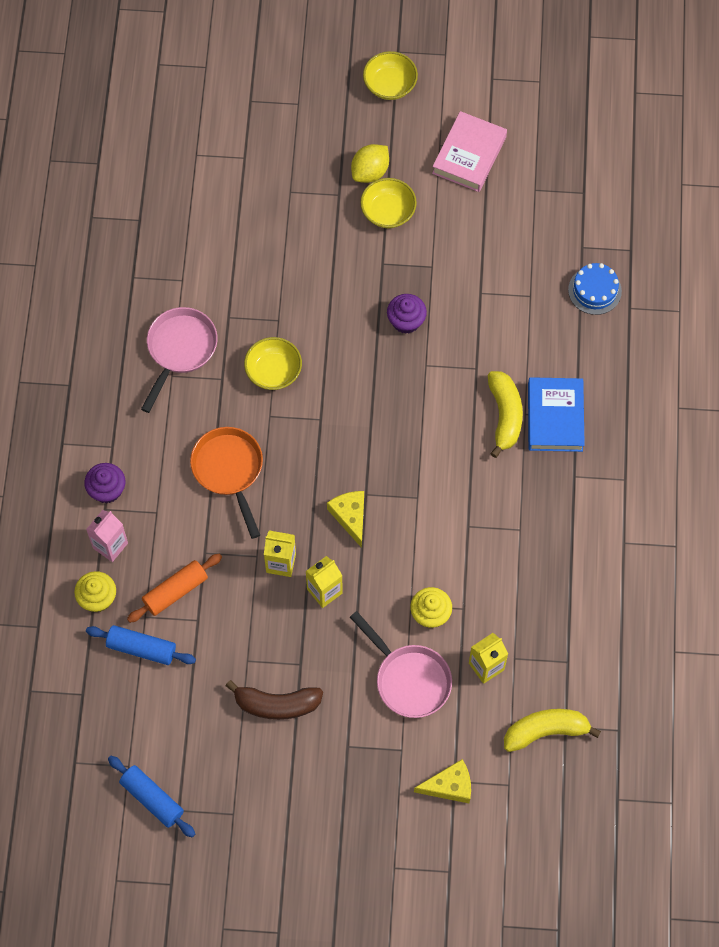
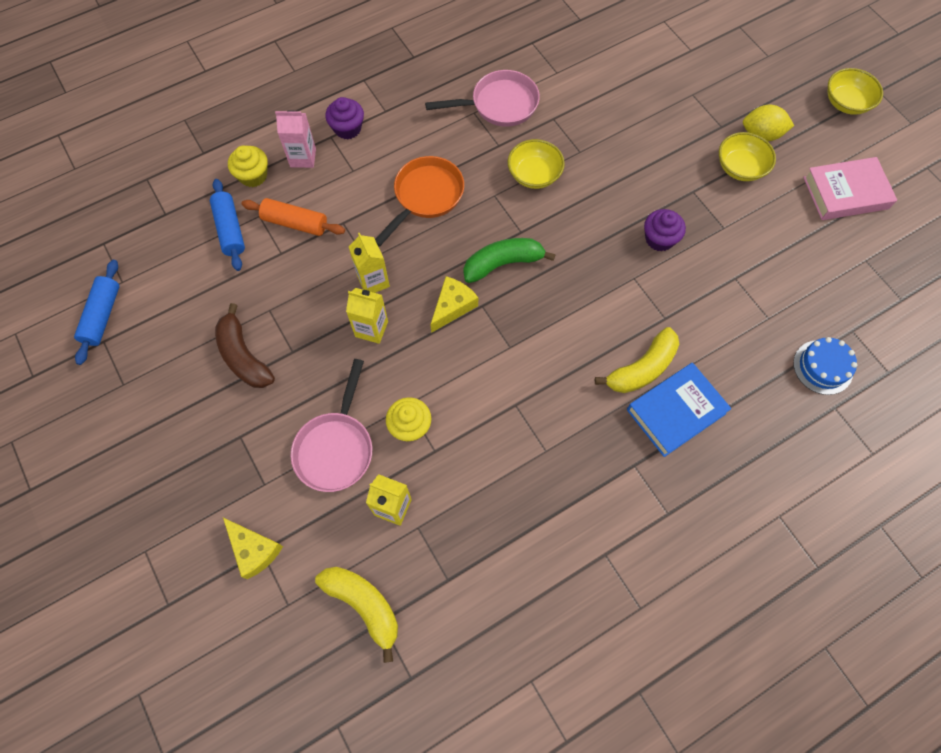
camera: 55 degrees right, 0 degrees up
none -> green banana [463,238,556,283]

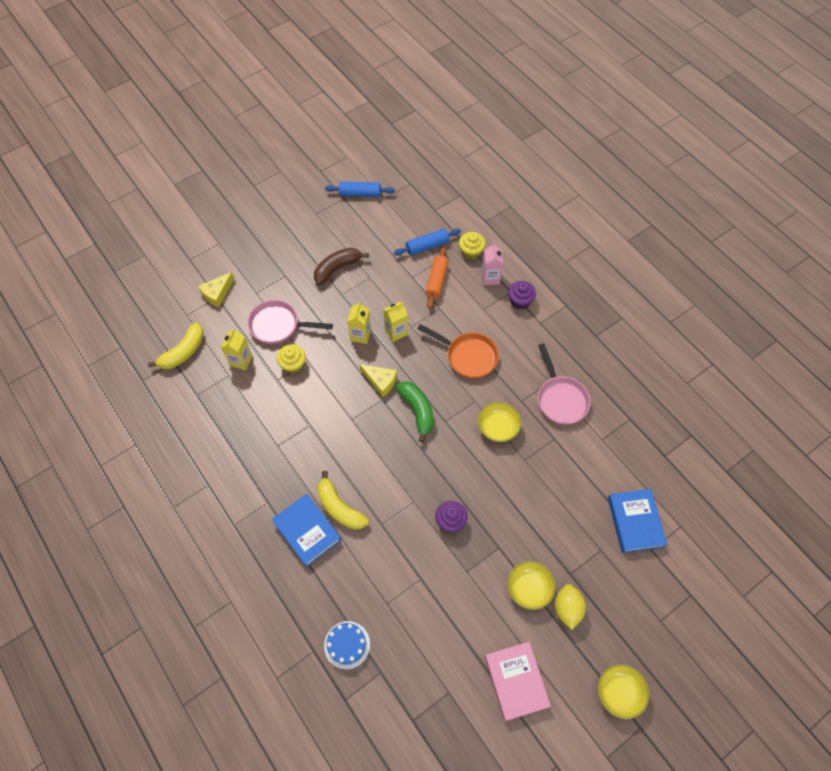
camera: 85 degrees right, 5 degrees down
none -> blue book [608,489,667,553]

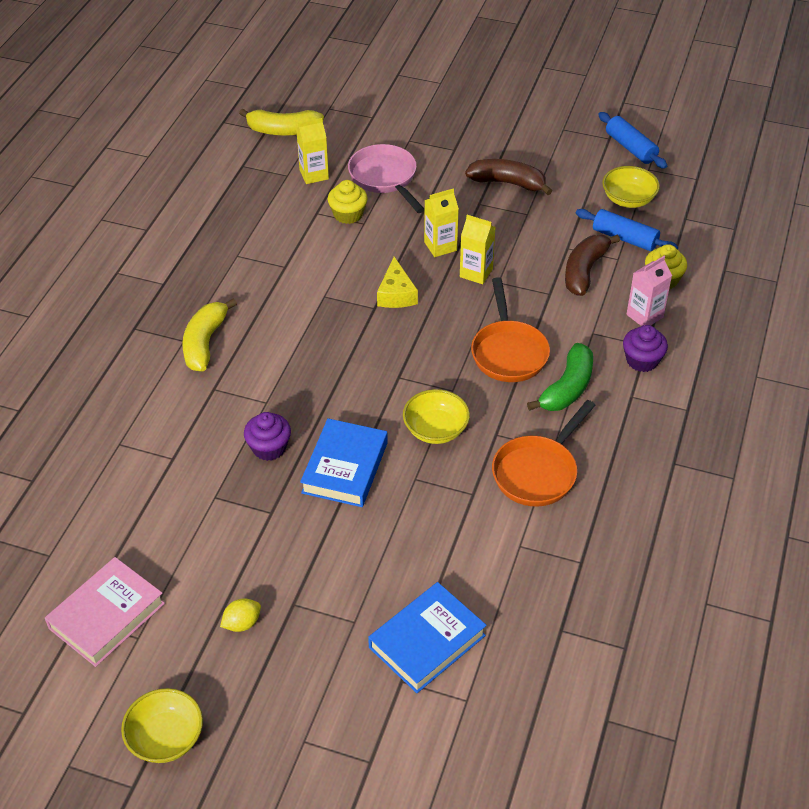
camera: 55 degrees right, 15 degrees down
yellow cheese [198,272,234,307] -> none
blue book [272,494,341,567] -> blue book moved to [300,418,388,507]
blue cake [324,621,370,670] -> none
green banana [396,381,433,442] -> green banana moved to [527,343,593,411]
orange rolling pin [425,247,448,309] -> brown banana [565,234,620,296]
yellow bowl [507,561,556,610] -> yellow bowl moved to [602,166,660,208]
pink pan [538,343,591,425] -> orange pan [492,400,595,507]
yellow lemon [555,584,586,630] -> yellow lemon [220,598,261,632], size x0.67

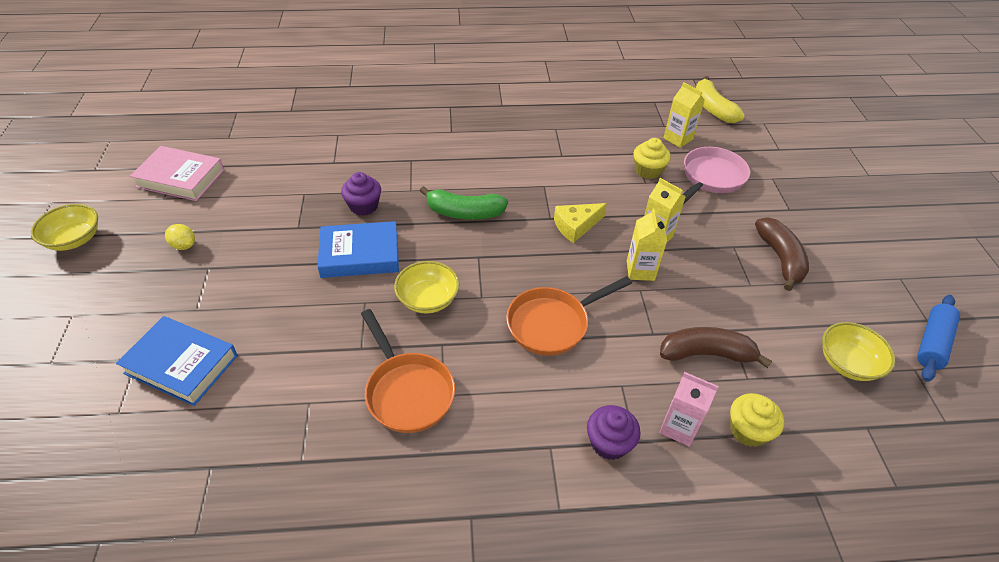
camera: 65 degrees right, 0 degrees up
yellow banana [182,298,237,371] -> none
orange pan [492,400,595,507] -> orange pan turned 135 degrees counterclockwise [361,309,455,433]
green banana [527,343,593,411] -> green banana moved to [420,186,508,220]
blue rolling pin [576,209,678,251] -> none

